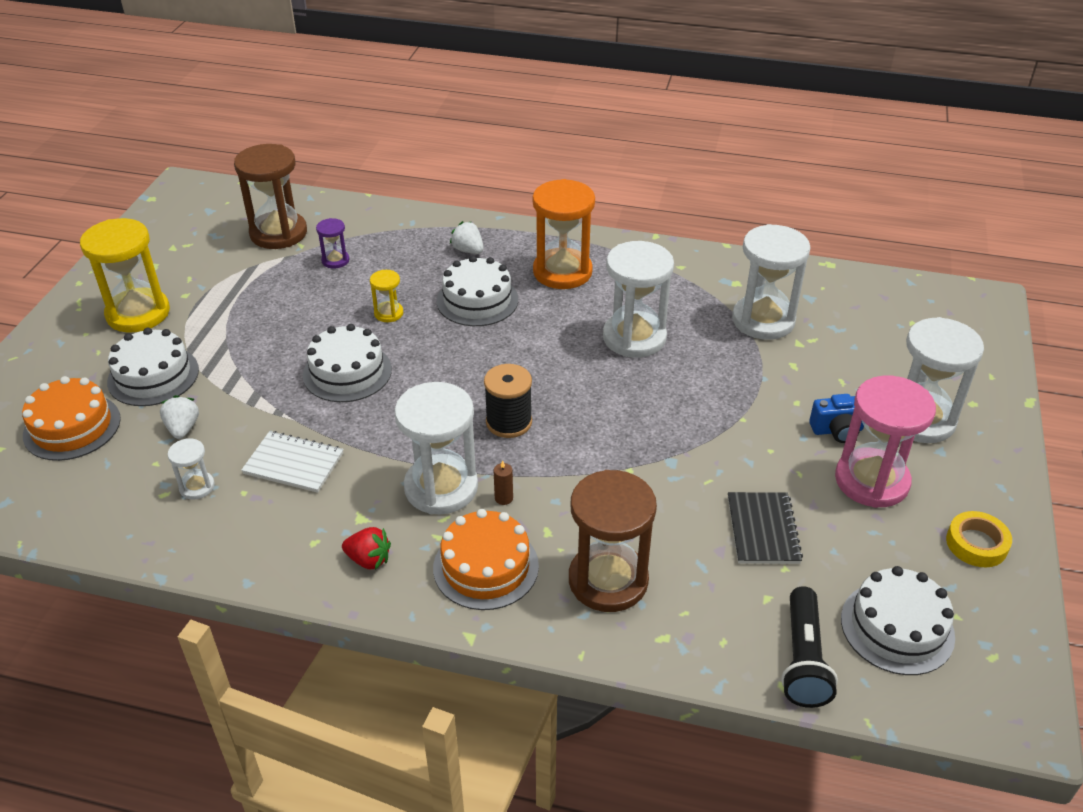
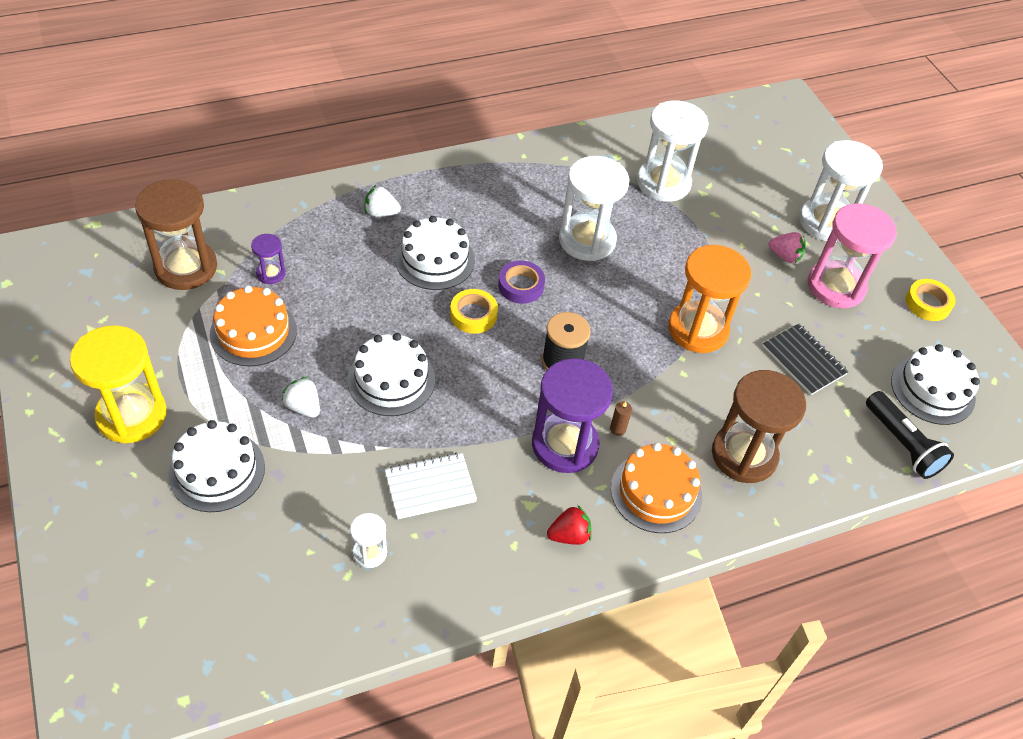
camera: 40 degrees left, 10 degrees up
orange cake [22,376,121,461] -> orange cake moved to [210,285,297,366]
white strawberry [160,395,199,439] -> white strawberry moved to [281,377,320,418]
yellow hourglass [370,270,403,322] -> none
white hourglass [395,382,478,514] -> purple hourglass [532,358,613,473]
orange hourglass [533,179,595,289] -> orange hourglass moved to [668,245,751,353]
blue camera [809,394,864,443] -> pink strawberry [769,232,805,263]
none -> yellow tape [450,289,498,334]
none -> purple tape [498,261,545,304]

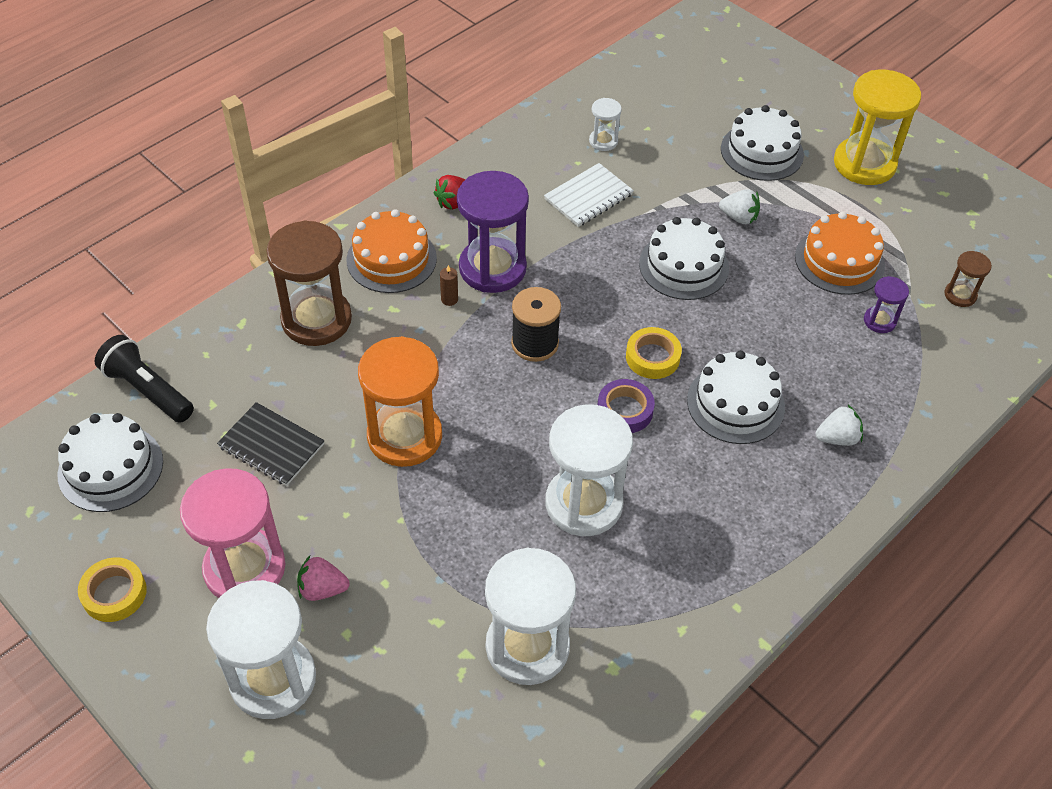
camera: 160 degrees right, 0 degrees up
brown hourglass [135,179,217,290] -> brown hourglass [944,251,992,307], size x0.47

